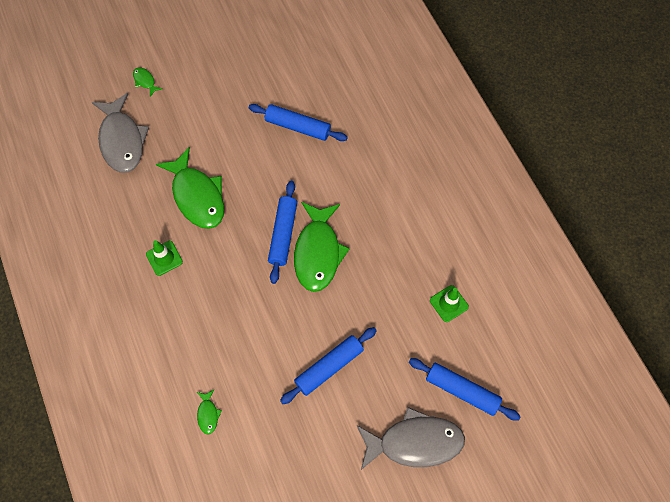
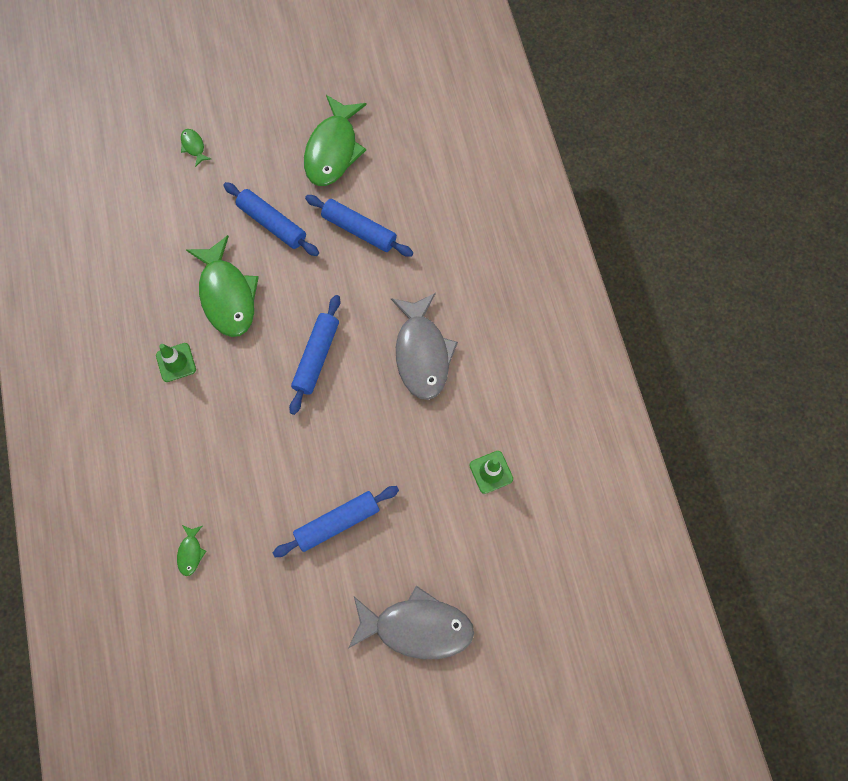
camera: 10 degrees right, 5 degrees up
grey fish [92,93,149,173] -> grey fish moved to [391,293,458,400]
green fish [294,202,350,292] -> green fish moved to [304,95,367,186]
blue rolling pin [409,358,521,421] -> blue rolling pin moved to [223,182,319,256]

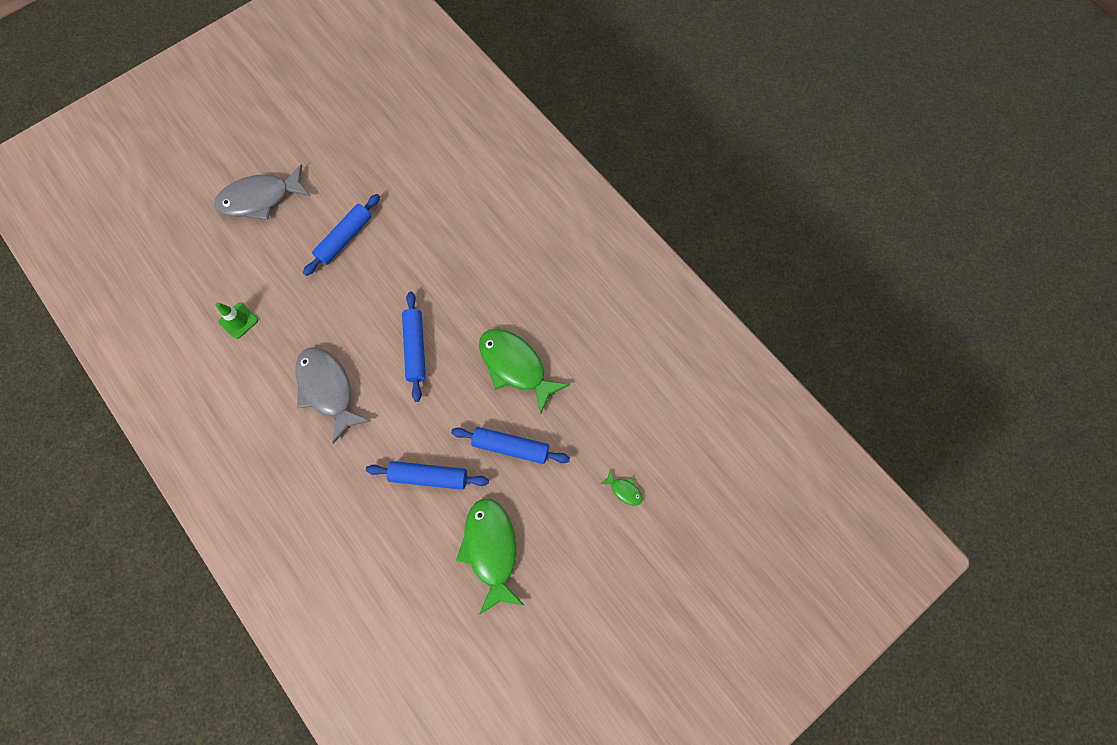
camera: 155 degrees right, 0 degrees up
green traffic cone [156,343,196,382] -> none
green fish [177,525,206,576] -> none

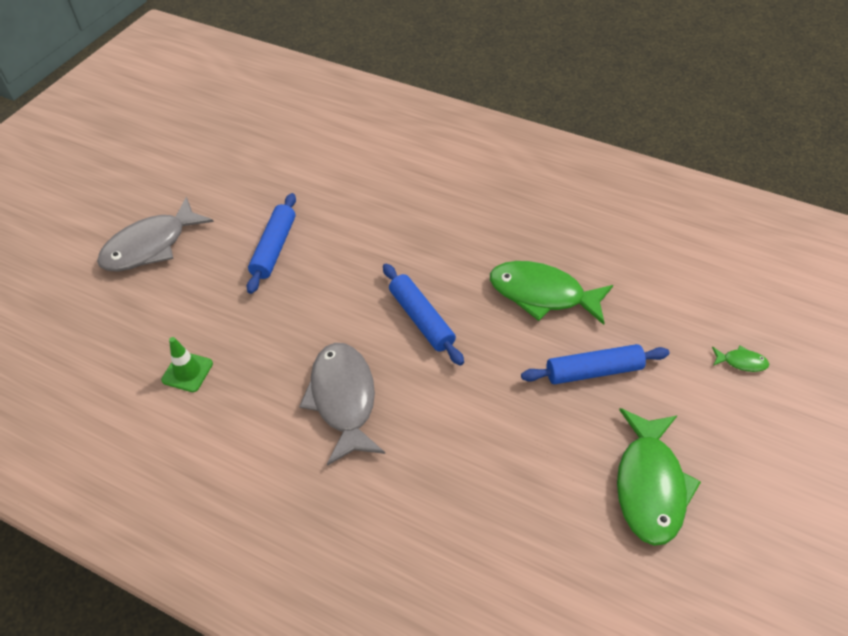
camera: 25 degrees left, 20 degrees down
grey fish [295,347,371,444] -> grey fish turned 45 degrees clockwise [299,343,385,466]
blue rolling pin [366,461,489,490] -> none
green fish [456,498,524,615] -> green fish turned 135 degrees counterclockwise [617,408,701,546]

